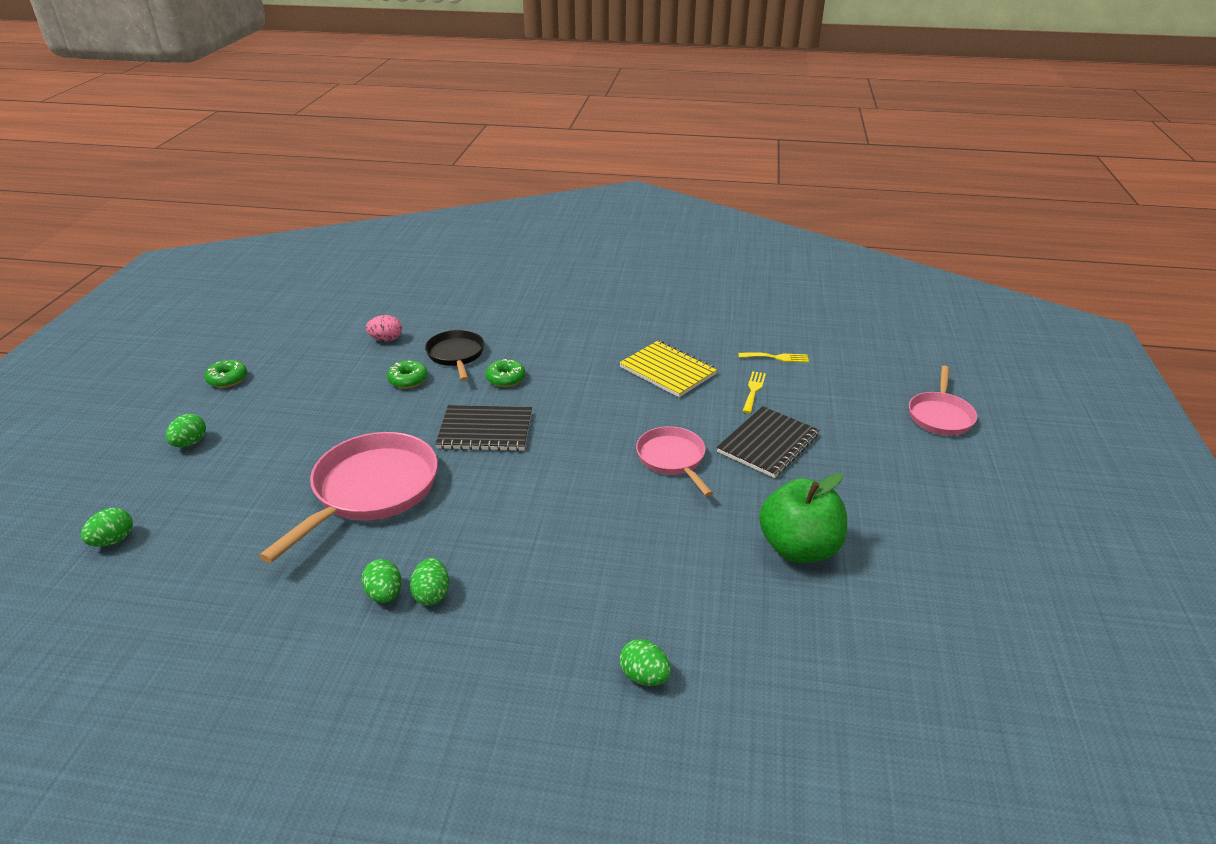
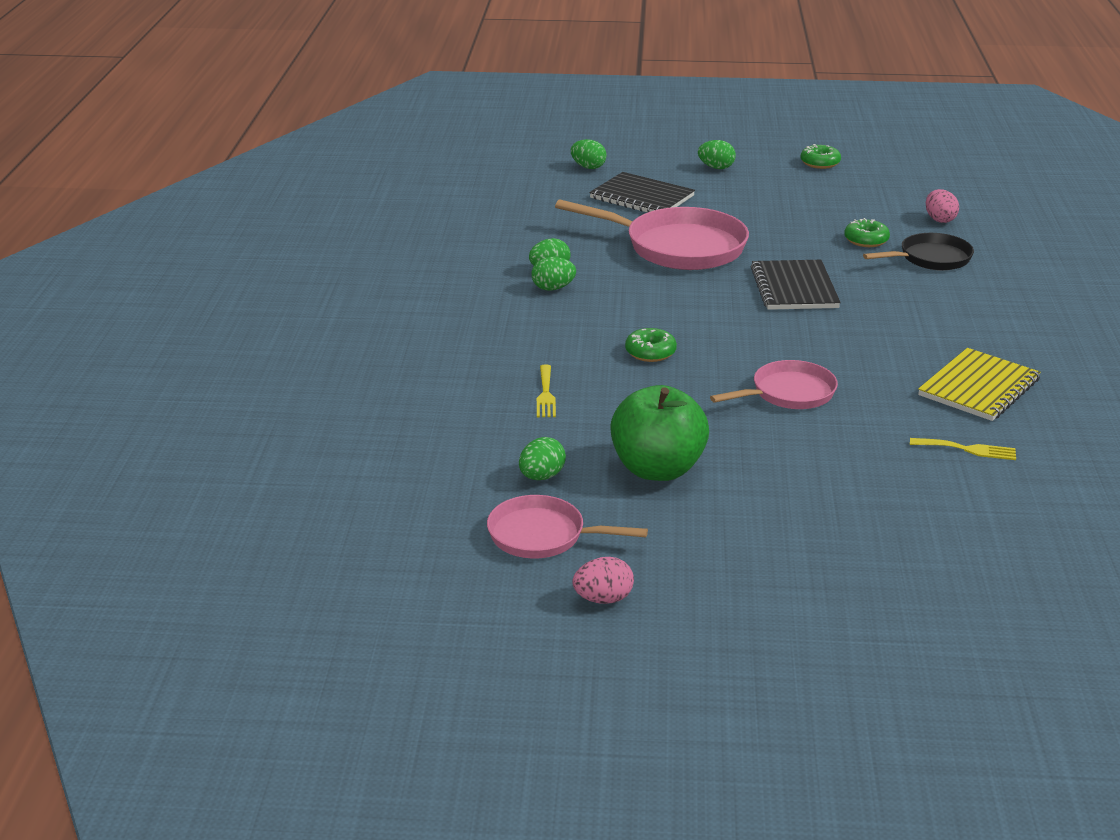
camera: 85 degrees right, 5 degrees down
green donut [486,359,526,387] -> green donut moved to [625,328,677,362]
green egg [619,639,671,686] -> green egg moved to [519,437,566,480]
black notebook [717,406,819,478] -> black notebook moved to [589,172,695,213]
yellow fork [738,352,809,363] -> yellow fork moved to [537,365,556,417]
pink pan [909,366,977,435] -> pink pan moved to [487,495,648,558]
none -> pink egg [572,557,634,604]

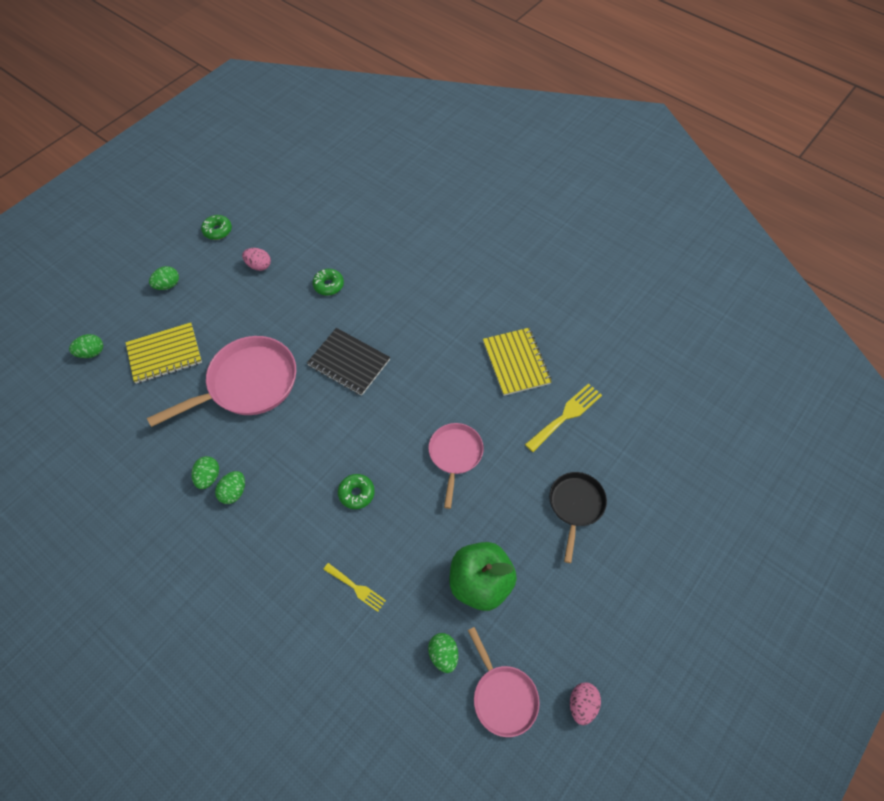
camera: 55 degrees left, 30 degrees up
pink pan [487,495,648,558] -> pink pan turned 75 degrees counterclockwise [468,627,540,737]
black notebook [589,172,695,213] -> yellow notebook [125,322,202,384]
black pan [863,233,974,270] -> black pan moved to [549,472,607,563]
yellow fork [910,438,1016,460] -> yellow fork [525,383,602,452], size x1.56
pink egg [926,189,959,223] -> pink egg moved to [242,248,271,271]

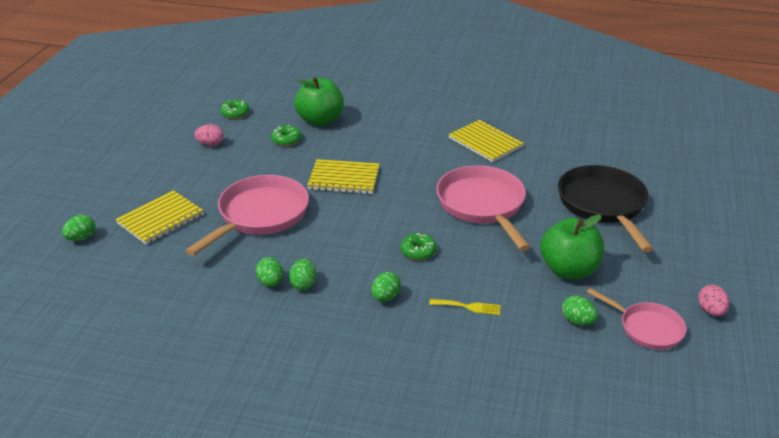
camera: 25 degrees left, 25 degrees down
green egg [149,266,179,290] -> green egg moved to [372,272,401,302]
green donut [201,215,232,240] -> green donut moved to [220,99,249,119]
black notebook [307,328,390,396] -> yellow notebook [307,159,379,194]
pink pan [428,423,484,509] -> pink pan [436,165,530,251], size x1.71
yellow fork [525,383,602,452] -> none
black pan [549,472,607,563] -> black pan [558,165,653,252], size x1.71
none -> green apple [294,77,344,126]

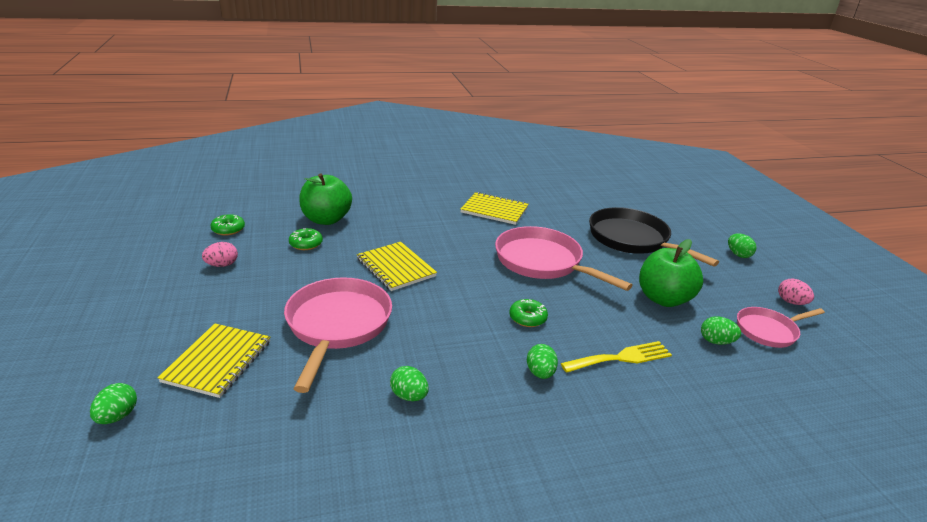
camera: 30 degrees left, 5 degrees down
green egg [289,259,316,290] -> green egg moved to [728,233,756,258]
yellow notebook [307,159,379,194] -> yellow notebook turned 75 degrees clockwise [357,242,437,291]
yellow fork [429,299,501,315] -> yellow fork [561,341,672,373], size x1.56
pink pan [587,288,687,350] -> pink pan turned 150 degrees clockwise [737,307,825,348]

